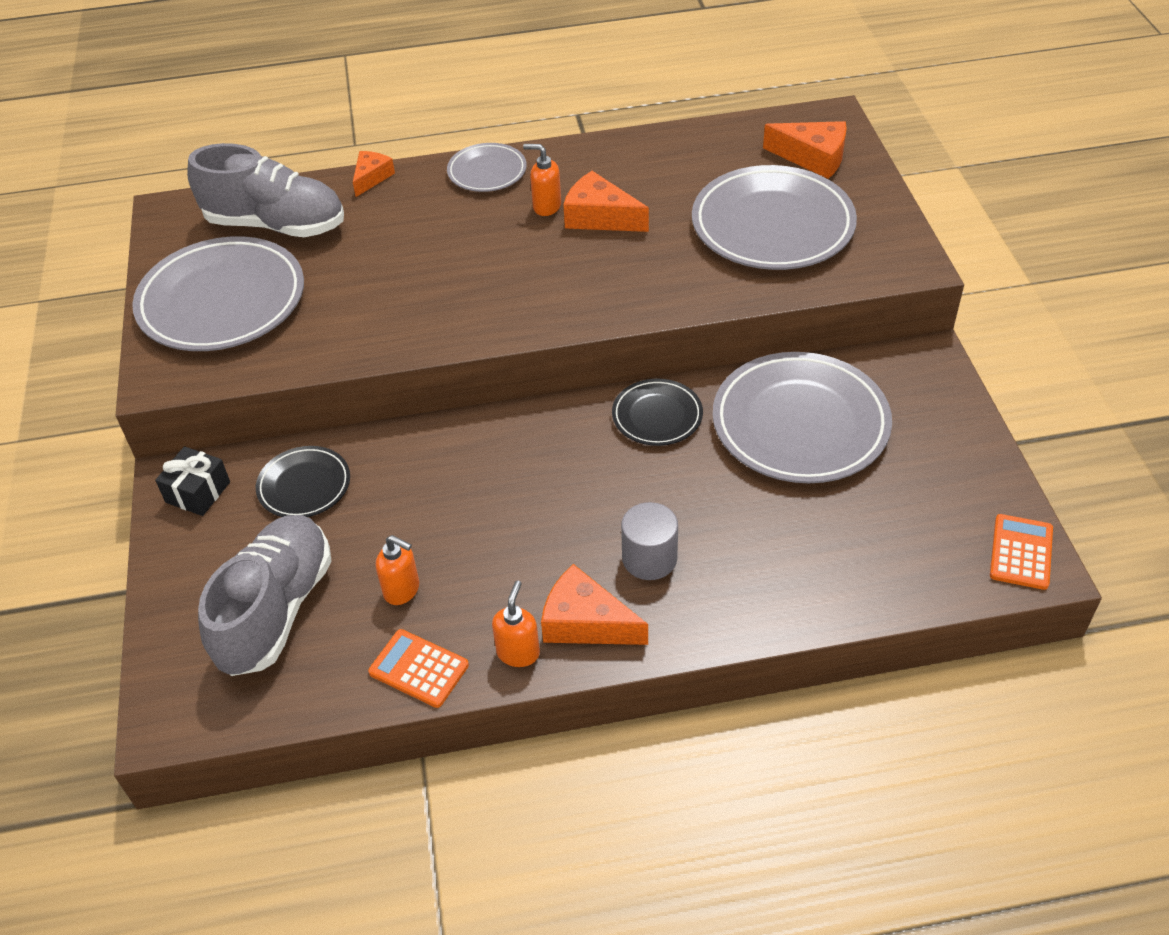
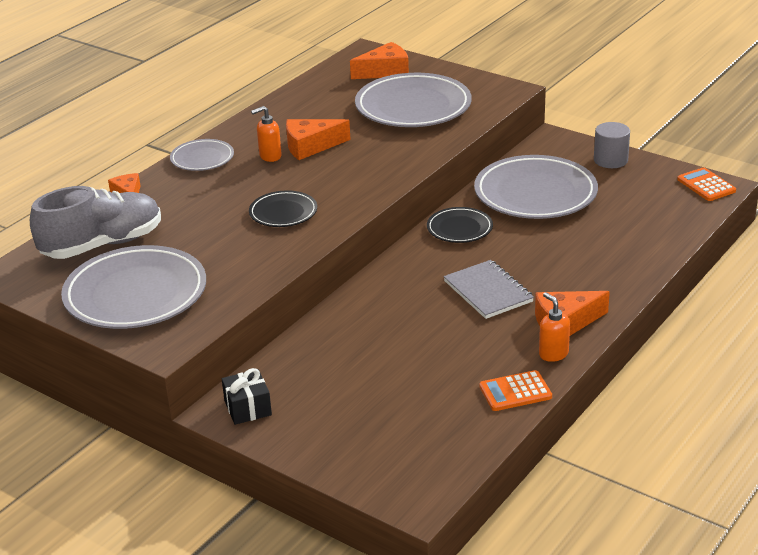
camera: 45 degrees left, 15 degrees down
grey shoe [198,515,332,676] -> none
black plate [256,446,350,517] -> black plate moved to [249,190,317,227]
orange soap dispenser [376,535,419,605] -> none
grey cylinder [621,502,678,580] -> grey cylinder moved to [594,122,630,168]
none -> grey notebook [444,260,534,319]

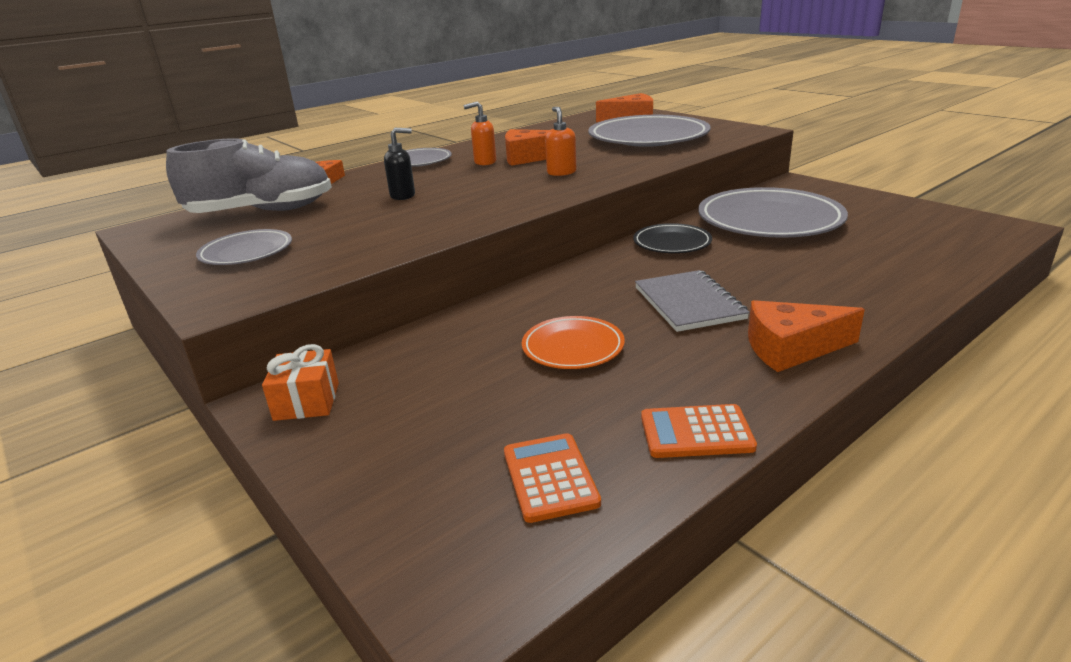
camera: 15 degrees right, 5 degrees down
grey plate [61,245,206,329] -> grey plate [196,229,292,265], size x0.52
black gift [222,368,272,425] -> orange gift [262,344,339,421]
black plate [249,190,317,227] -> none
orange soap dispenser [539,292,570,362] -> orange soap dispenser moved to [545,107,576,176]
grey cylinder [594,122,630,168] -> none
orange calculator [677,167,736,201] -> orange calculator moved to [504,433,601,523]
none -> black soap dispenser [384,128,415,200]
none -> orange plate [522,316,625,369]

